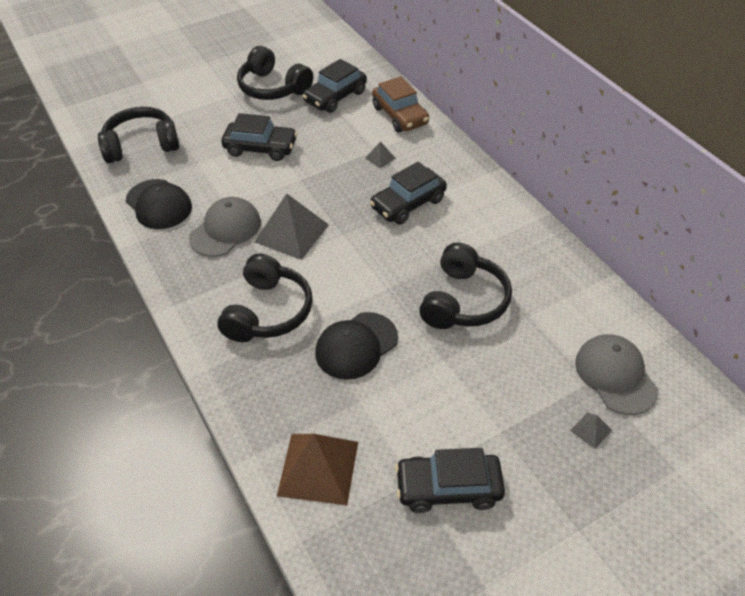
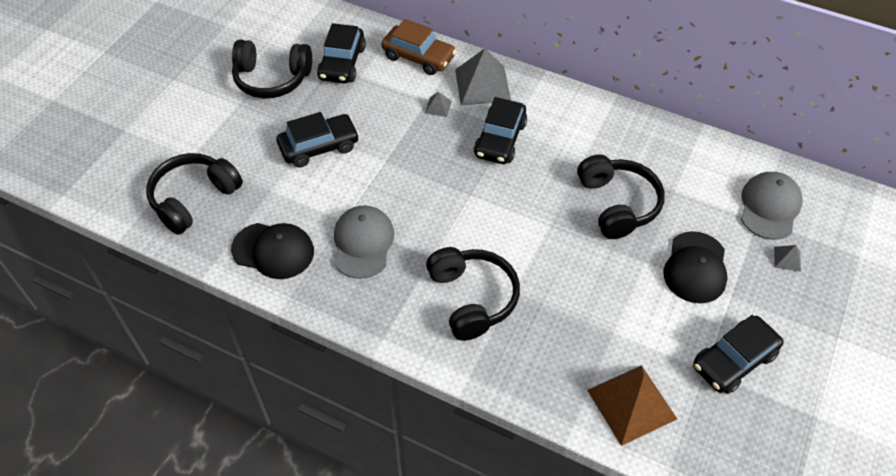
camera: 35 degrees left, 5 degrees up
grey pyramid [255,193,329,260] -> grey pyramid moved to [455,48,511,105]
black cap [315,312,398,380] -> black cap moved to [663,231,728,303]
grey cap [575,334,658,415] -> grey cap turned 75 degrees clockwise [741,172,802,240]

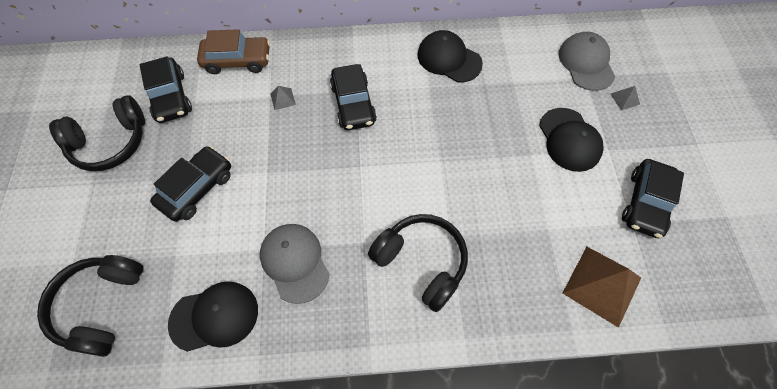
camera: 30 degrees left, 10 degrees up
grey pyramid [455,48,511,105] -> none
black headphones [577,154,665,239] -> none
none -> black cap [417,30,483,82]

